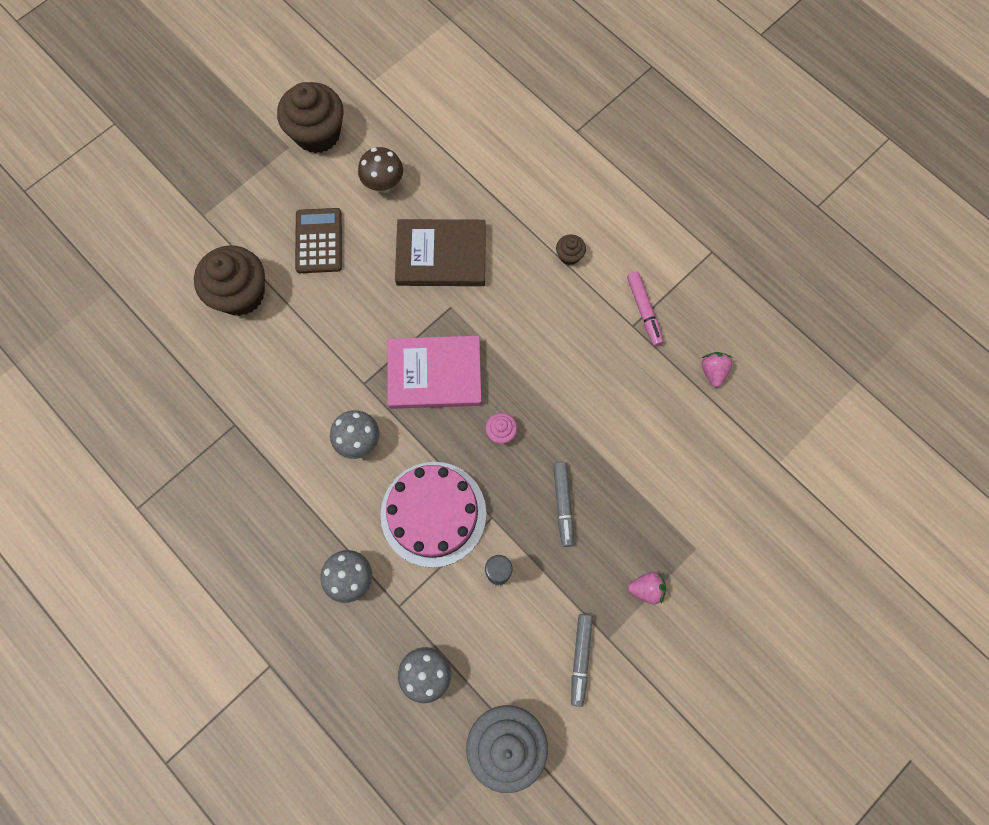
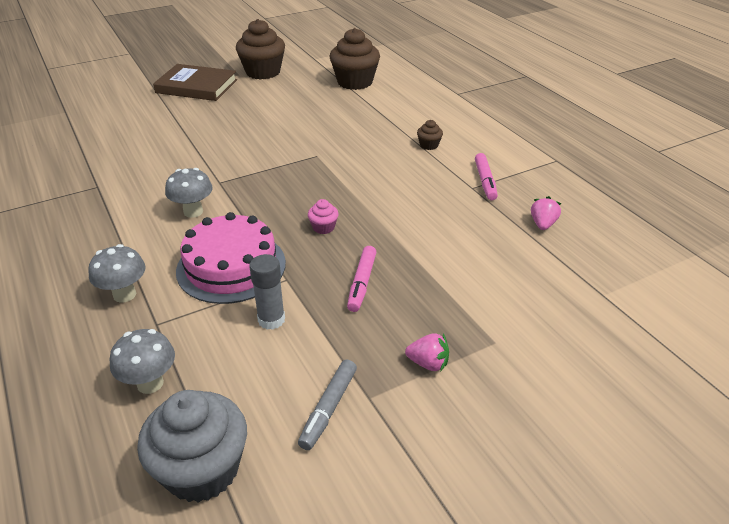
camera: 15 degrees right, 35 degrees down
brown cupcake [194,245,265,316] -> brown cupcake moved to [329,28,380,90]
brown calculator [295,208,342,273] -> none
brown mushroom [358,147,403,193] -> none
pink book [388,336,482,409] -> none
brown book [395,219,486,286] -> brown book moved to [153,64,237,101]
grey marker [553,462,574,547] -> pink marker [347,246,376,312]

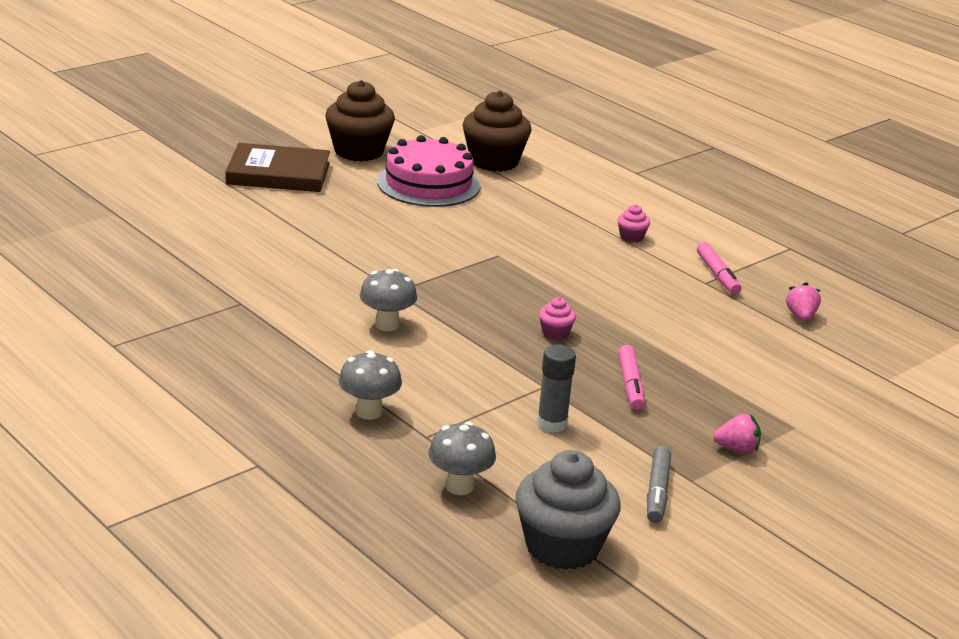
camera: 15 degrees left, 10 degrees down
pink cake [176,212,286,304] -> pink cake moved to [377,135,480,207]
brown cupcake [417,120,443,150] -> pink cupcake [617,205,650,243]

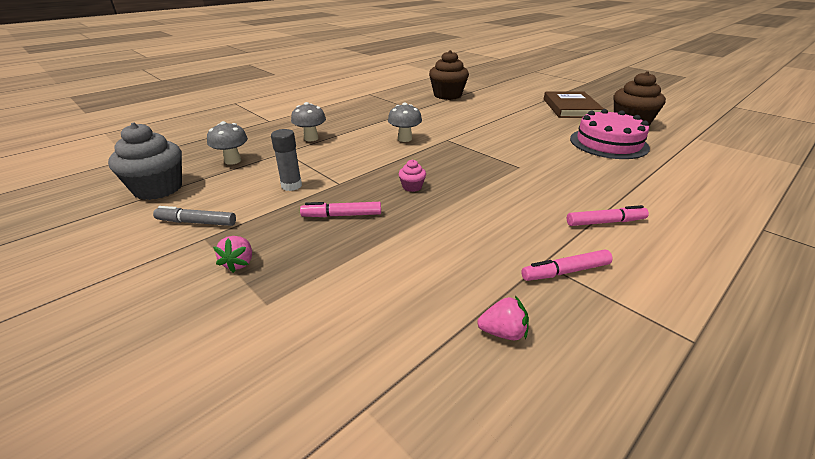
camera: 90 degrees right, 5 degrees up
brown cupcake [462,90,532,172] -> brown cupcake moved to [429,50,469,100]
pink cupcake [617,205,650,243] -> pink marker [567,205,649,226]

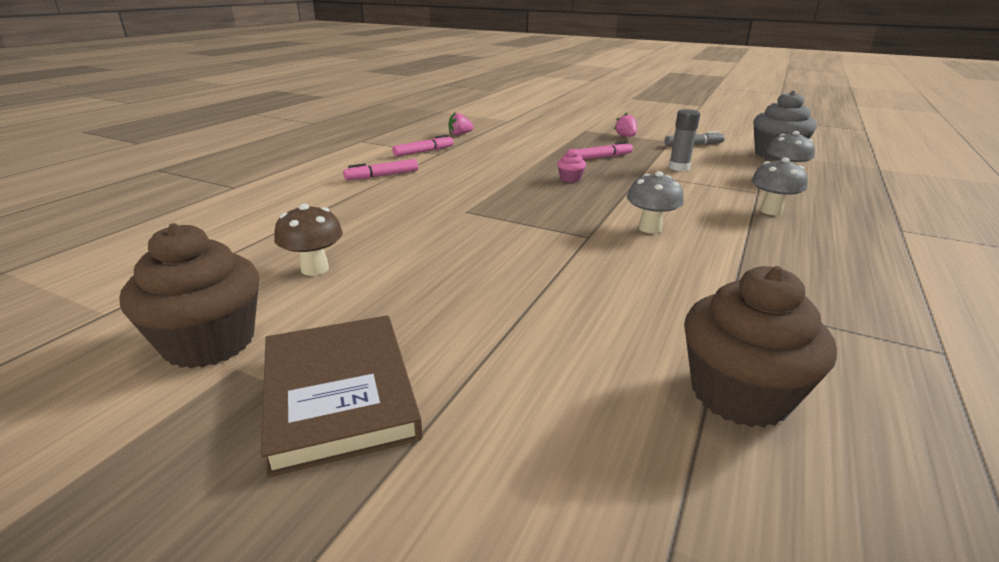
camera: 160 degrees right, 5 degrees down
pink cake [570,109,650,159] -> brown mushroom [274,204,343,276]

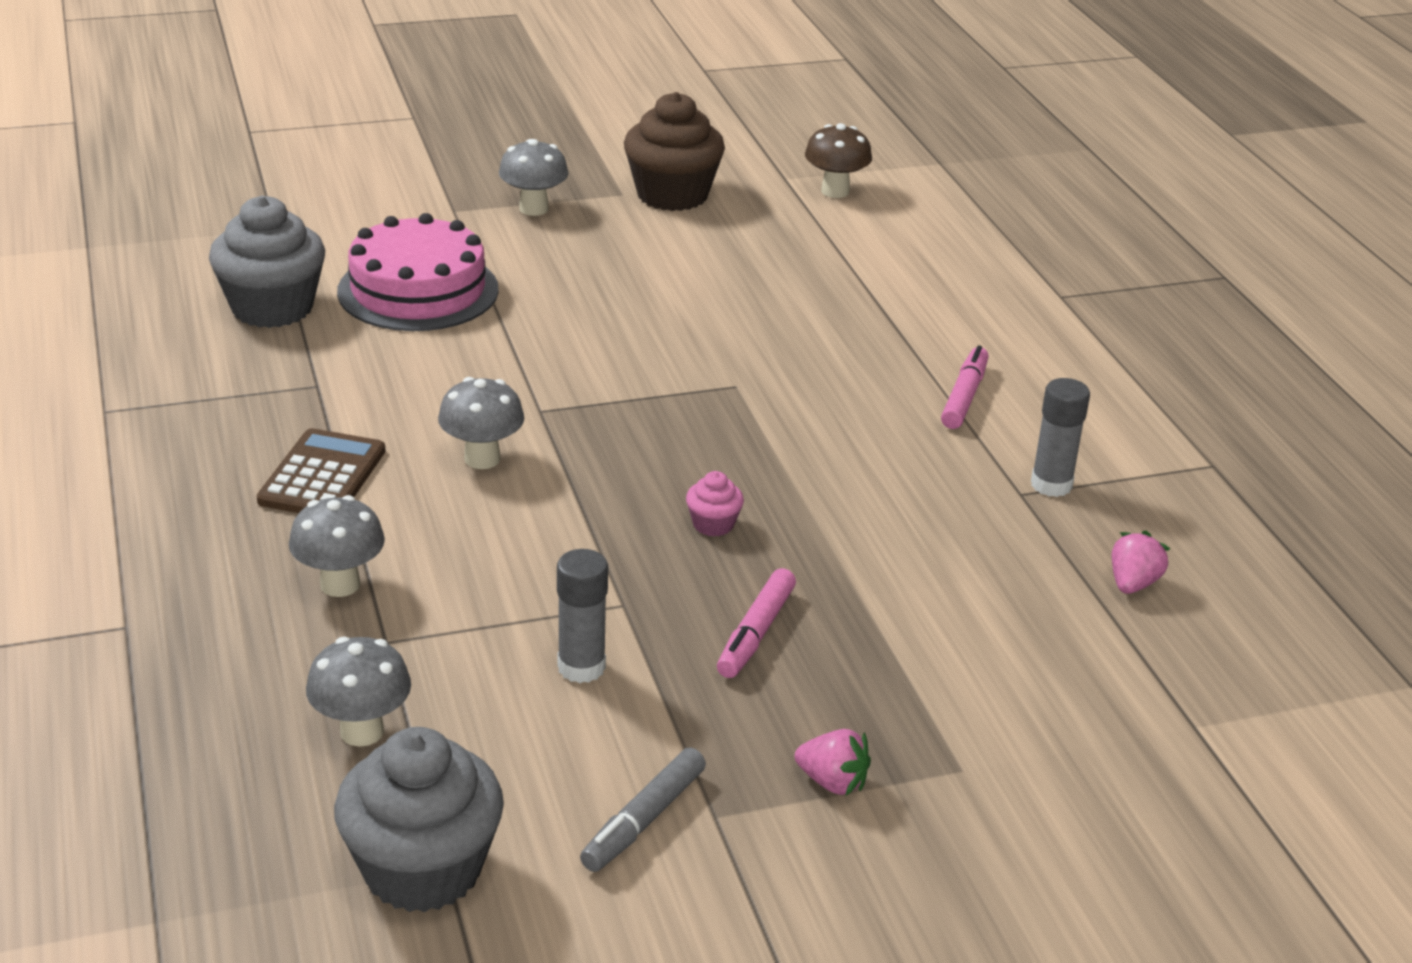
camera: 135 degrees right, 5 degrees up
brown book [261,315,423,478] -> grey mushroom [499,139,569,216]
brown mushroom [274,204,343,276] -> brown mushroom moved to [805,123,872,198]
pink marker [392,135,454,157] -> grey glue stick [1031,378,1090,497]
brown cupcake [684,266,837,427] -> grey cupcake [209,196,325,328]
none -> brown calculator [257,428,385,513]
none -> pink cake [337,213,499,331]

